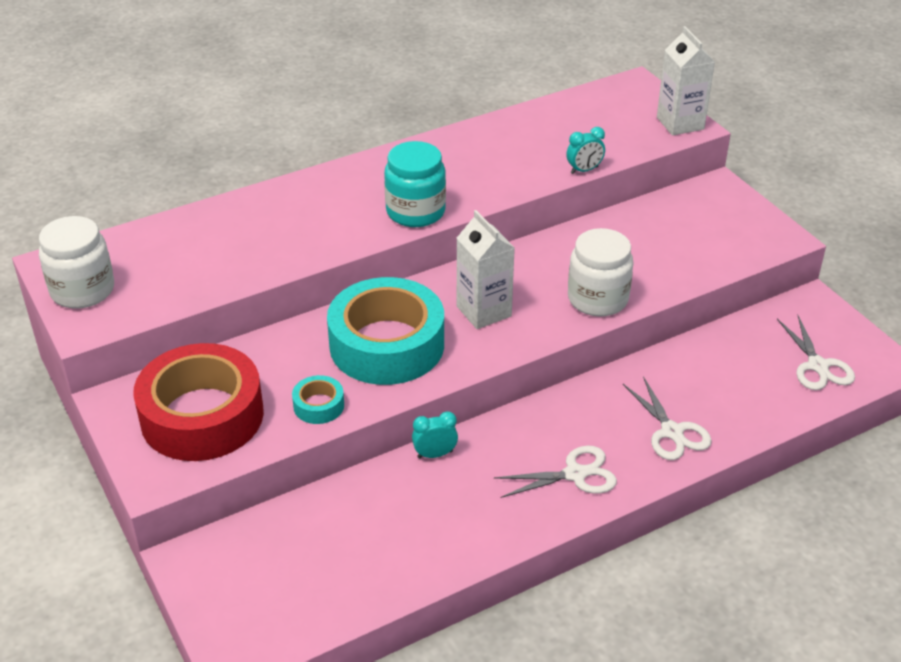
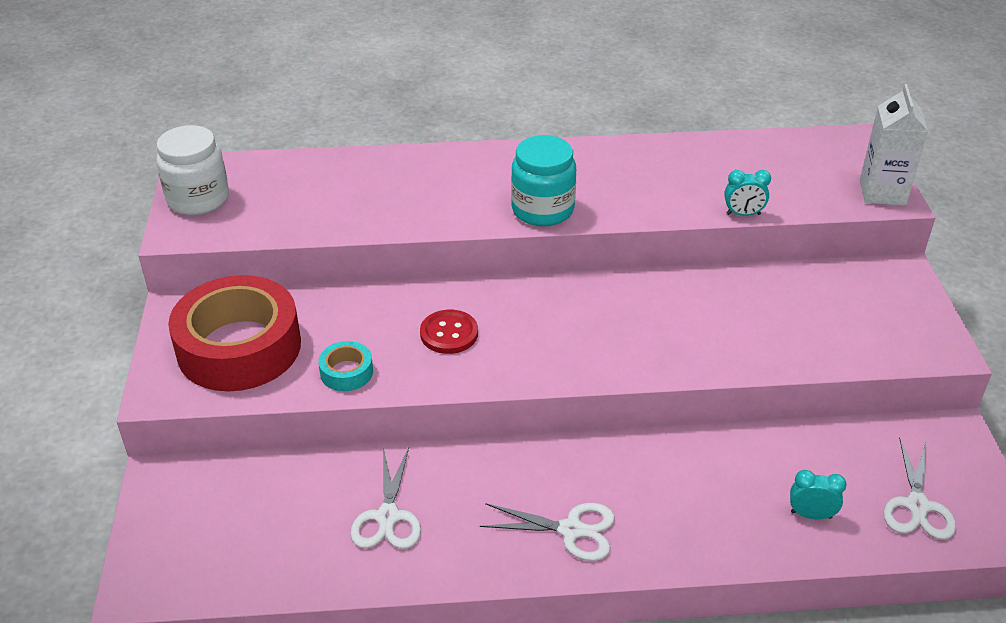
camera: 25 degrees right, 0 degrees up
turquoise tape [327,277,444,385] -> red button [420,310,478,354]
turquoise clock [412,411,458,458] -> turquoise clock moved to [790,470,847,519]
white carton [457,210,515,329] -> none
white jar [568,228,633,316] -> none
white scissors [623,376,712,460] -> white scissors moved to [350,448,421,549]

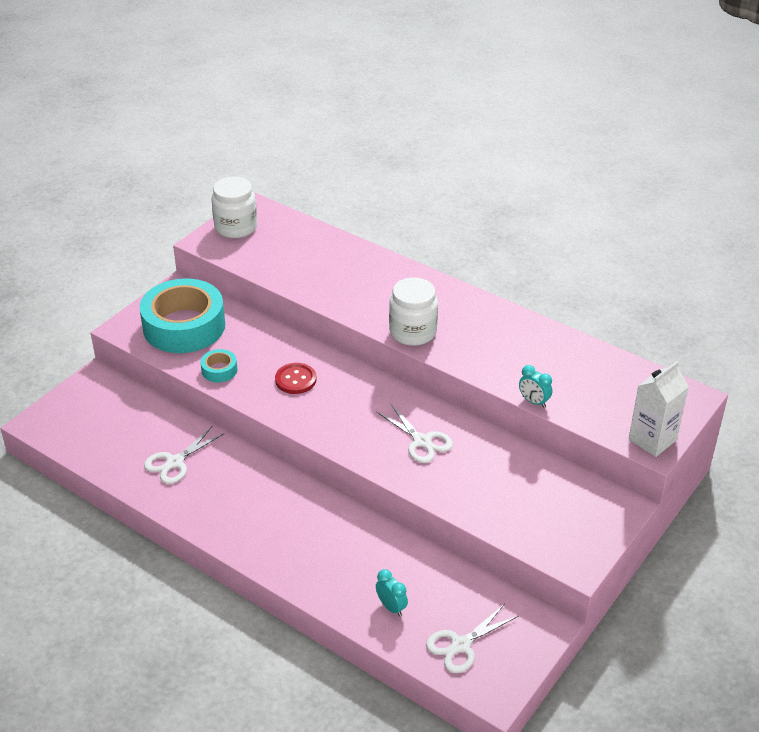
camera: 40 degrees right, 0 degrees up
red tape [168,275,301,391] -> turquoise tape [139,279,225,353]
white scissors [480,503,615,561] -> white scissors moved to [377,404,453,463]
turquoise jar [511,135,576,226] -> white jar [389,277,438,346]

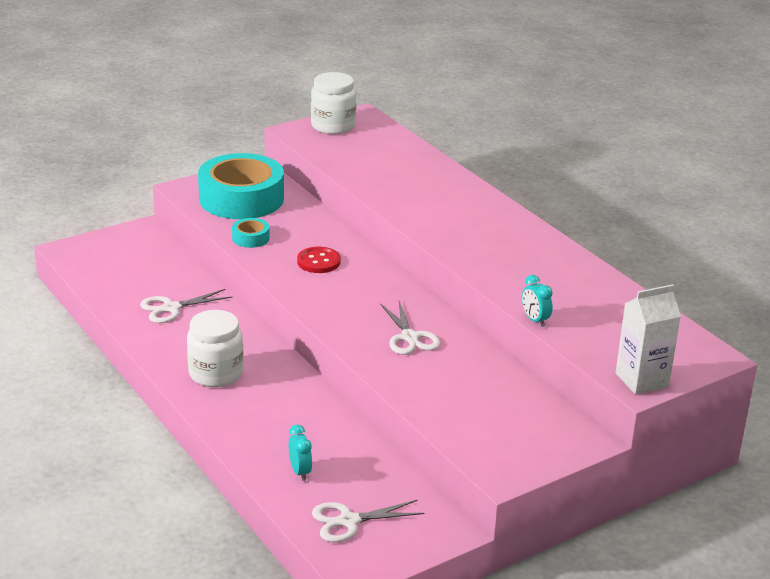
camera: 20 degrees right, 10 degrees down
white jar [389,277,438,346] -> white jar moved to [187,310,244,387]

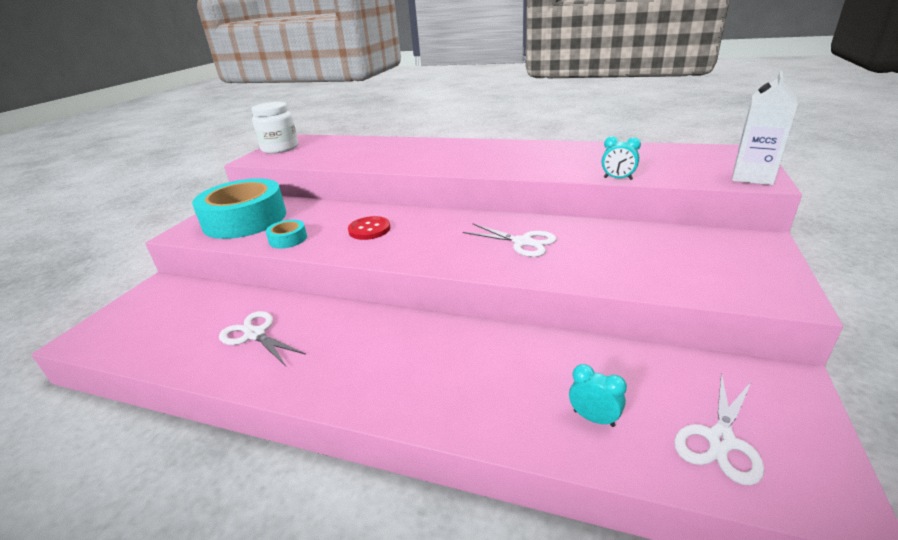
camera: 35 degrees left, 0 degrees up
white scissors [140,289,232,323] -> white scissors turned 105 degrees clockwise [219,311,306,366]
white jar [187,310,244,387] -> none

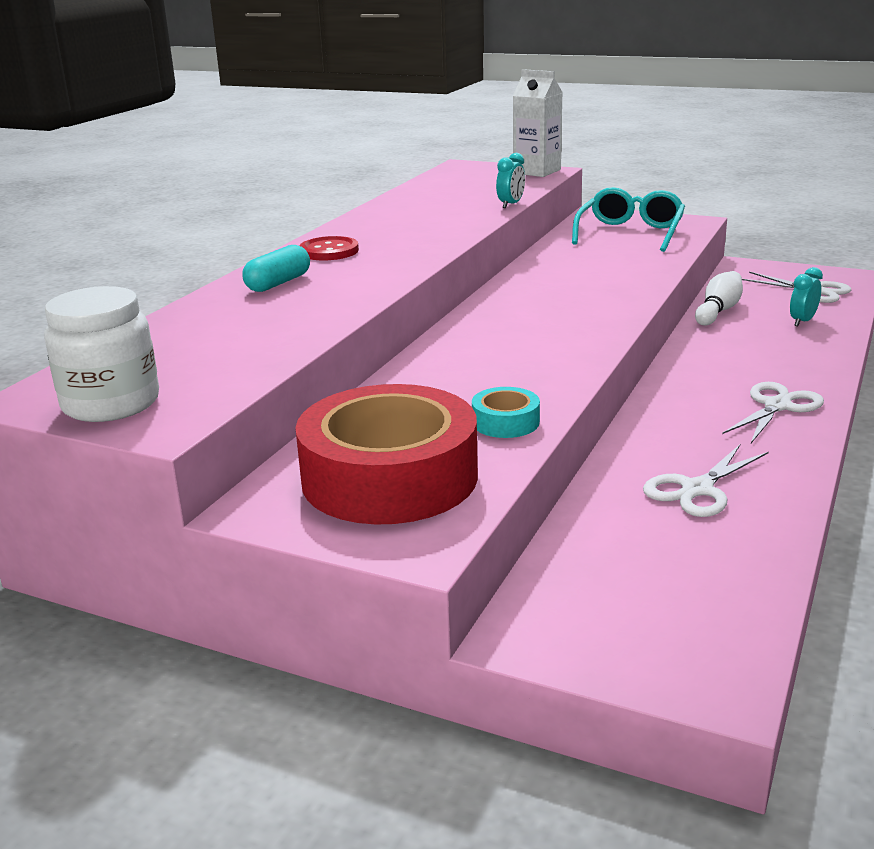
camera: 85 degrees left, 5 degrees down
turquoise tape [192,178,286,239] -> red tape [295,384,478,524]
red button [348,216,390,240] -> red button moved to [300,236,359,260]
white scissors [463,223,557,257] -> white scissors moved to [722,382,824,443]
none -> turquoise capsule [242,245,310,292]
none -> turquoise glasses [572,187,685,252]
none -> white bowling pin [695,271,743,326]

